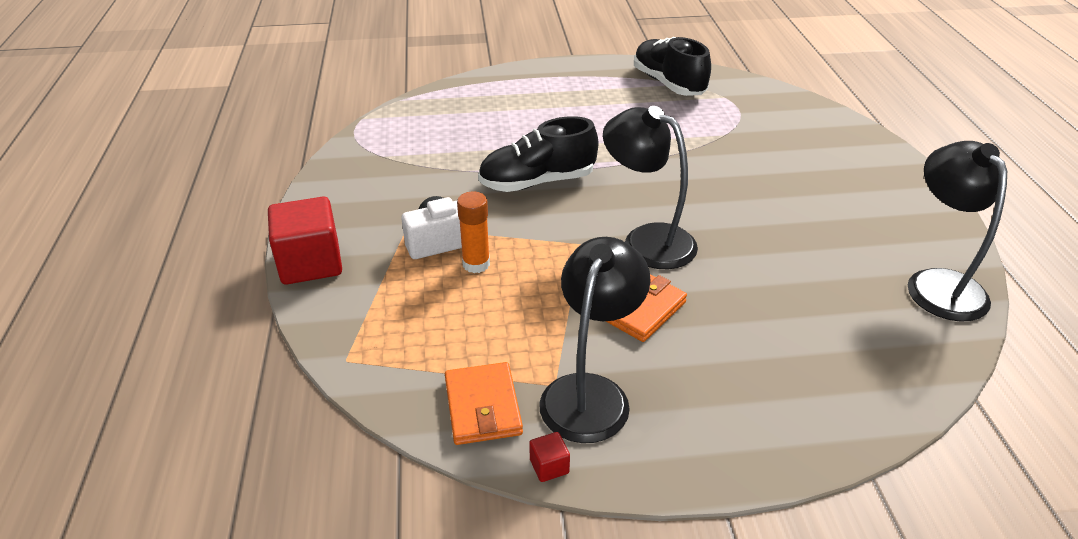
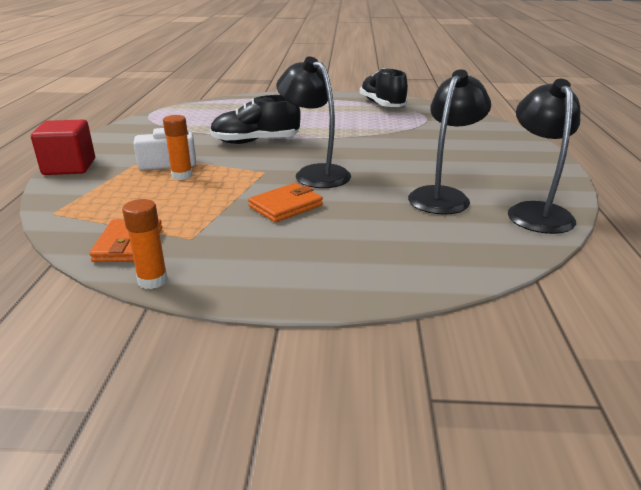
camera: 10 degrees right, 10 degrees down
red cube [529,432,570,482] -> orange glue stick [122,199,168,289]
black lamp [539,237,651,443] -> black lamp moved to [408,69,491,215]

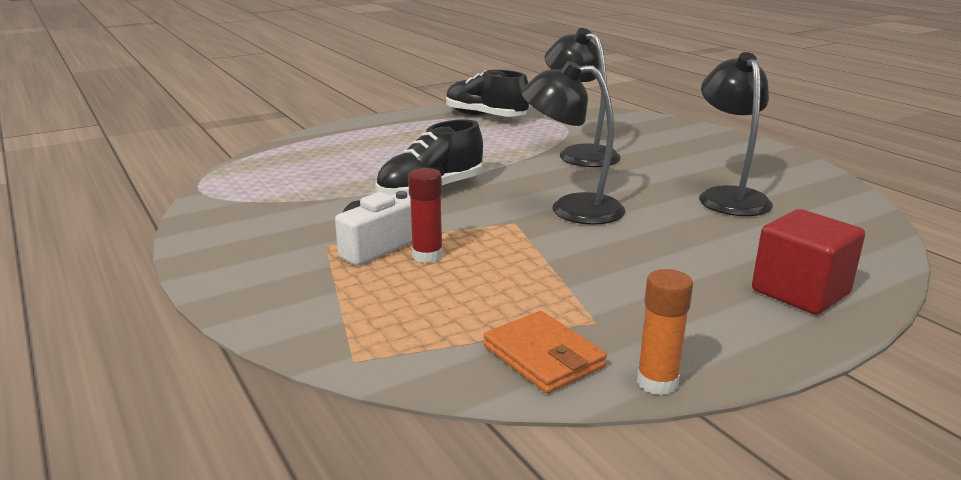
camera: 35 degrees left, 5 degrees down
red cube [31,120,95,175] -> red cube moved to [752,209,865,315]
orange glue stick [163,115,193,180] -> red glue stick [408,168,443,263]
orange wallet [248,183,323,222] -> none
black lamp [508,79,580,234] -> black lamp moved to [545,28,621,167]

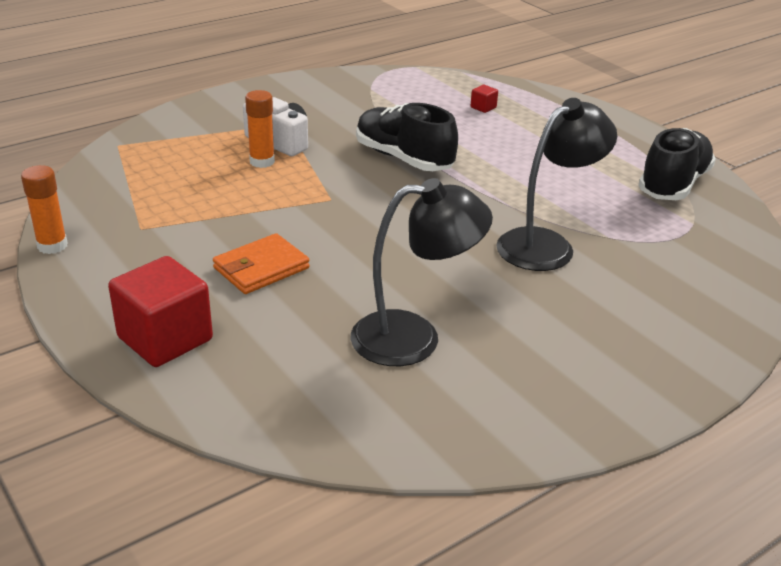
camera: 85 degrees right, 10 degrees up
red glue stick [408,168,443,263] -> orange glue stick [245,90,275,168]
orange wallet [483,311,607,393] -> orange wallet moved to [213,233,310,294]
black lamp [521,61,625,225] -> none
none -> red cube [471,85,498,113]

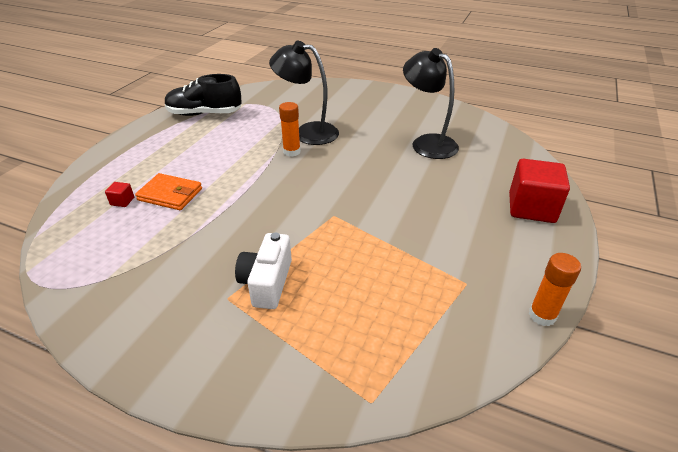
camera: 120 degrees left, 5 degrees up
orange wallet [213,233,310,294] -> orange wallet moved to [135,173,202,210]
orange glue stick [245,90,275,168] -> orange glue stick moved to [279,102,301,157]
black shoe [356,103,458,171] -> none

